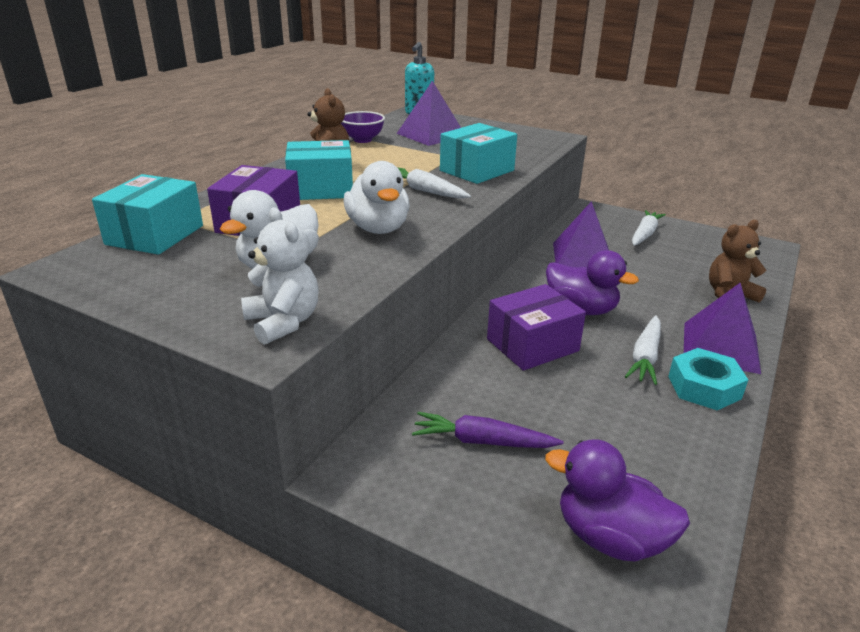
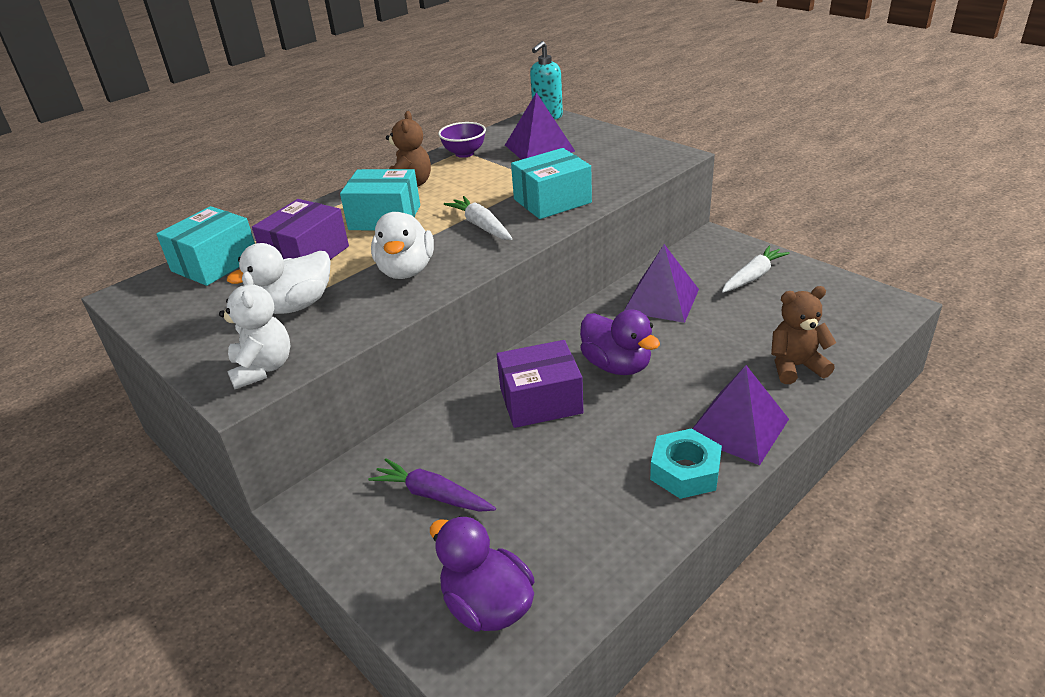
camera: 20 degrees right, 5 degrees up
white carrot [625,315,661,385] -> none

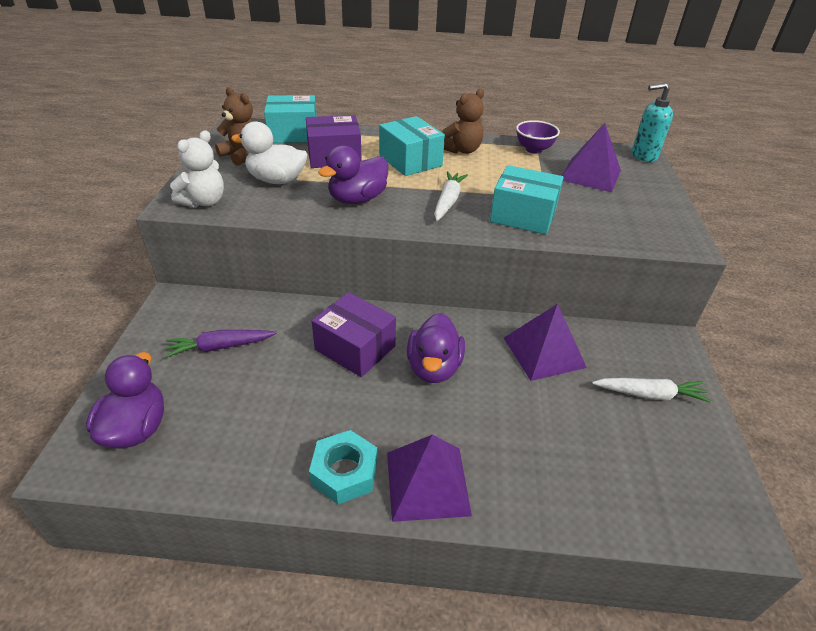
camera: 45 degrees right, 5 degrees up
purple carrot [368,458,496,512] -> purple carrot turned 90 degrees counterclockwise [165,330,277,358]
white duck [371,212,434,279] -> purple duck [318,145,388,204]
brown teddy bear [771,286,836,384] -> brown teddy bear moved to [215,87,254,166]

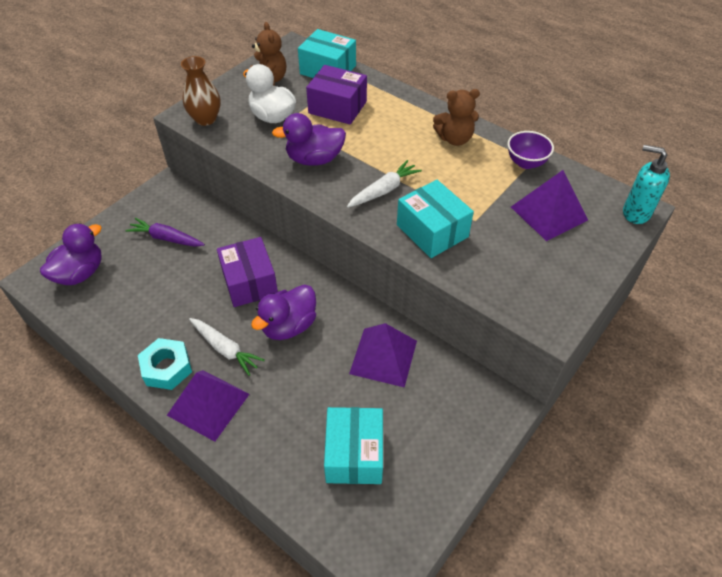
camera: 35 degrees right, 10 degrees up
white teddy bear [170,130,224,208] -> brown vase [181,56,221,126]
turquoise box [379,116,445,176] -> turquoise box moved to [324,407,383,484]
white carrot [592,378,711,403] -> white carrot moved to [189,318,265,376]

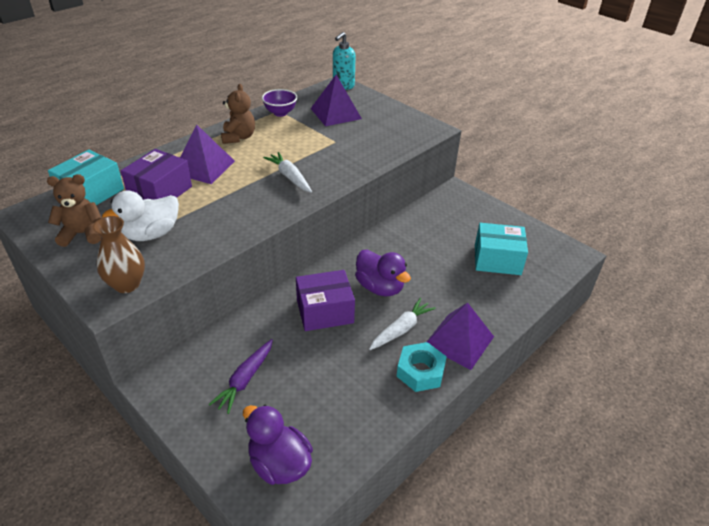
camera: 85 degrees left, 10 degrees down
purple duck [272,113,346,166] -> none
purple pyramid [349,323,417,388] -> purple pyramid moved to [180,125,235,184]
turquoise box [397,180,474,258] -> none

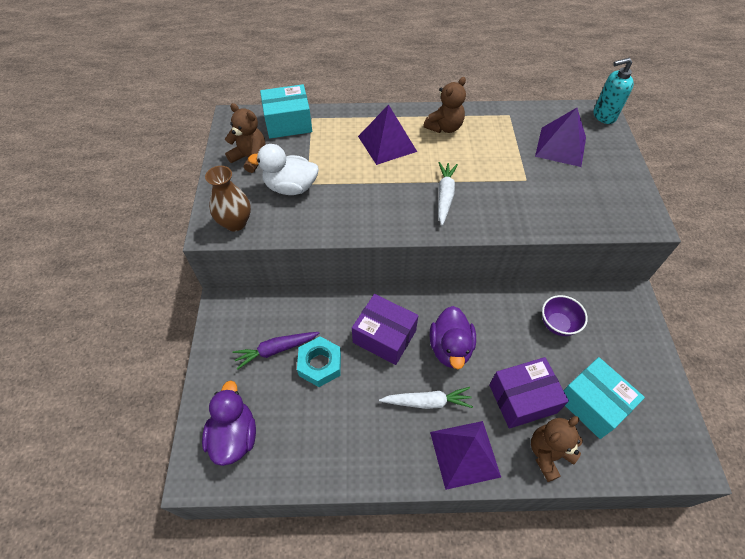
camera: 45 degrees right, 15 degrees up
purple box [121,149,192,200] -> purple box moved to [489,357,569,429]
purple bowl [262,89,297,117] -> purple bowl moved to [542,295,588,336]
turquoise nut [396,342,447,392] -> turquoise nut moved to [297,337,341,387]
none -> brown teddy bear [531,416,583,482]

